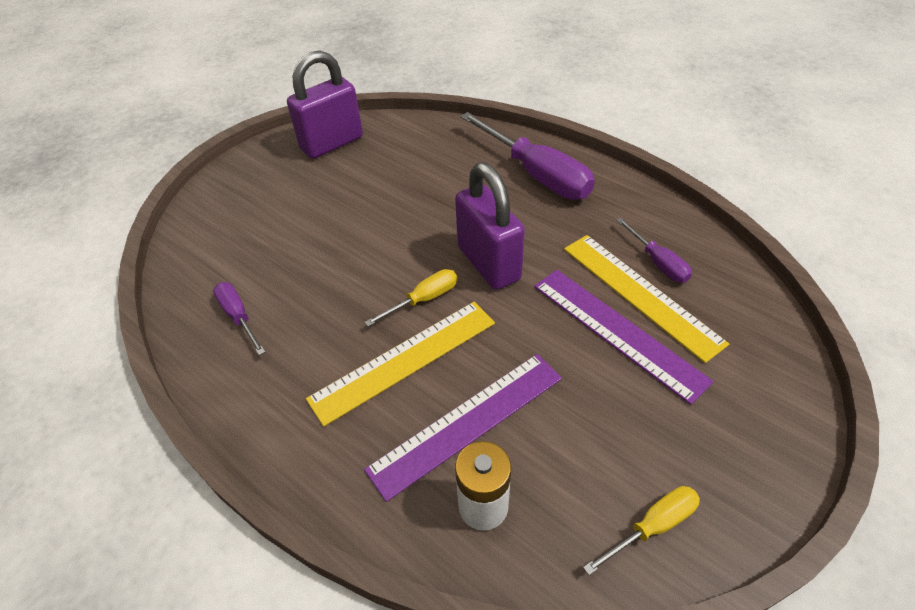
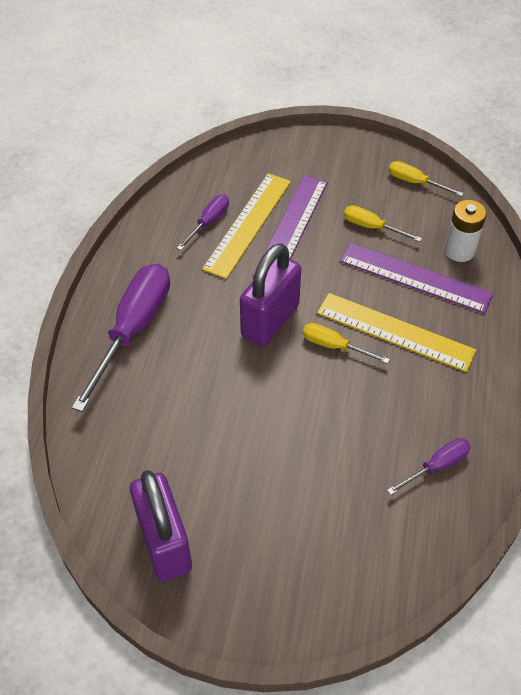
camera: 120 degrees left, 5 degrees up
purple screwdriver [213,282,265,355] -> purple screwdriver turned 150 degrees counterclockwise [387,438,471,495]
purple padlock [287,51,363,159] -> purple padlock turned 45 degrees clockwise [130,470,192,582]
none -> yellow screwdriver [344,205,422,242]

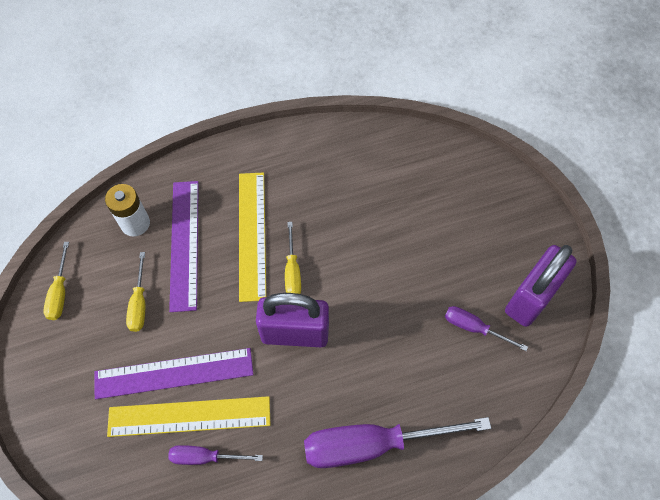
camera: 120 degrees left, 10 degrees up
purple screwdriver [387,438,471,495] -> purple screwdriver moved to [445,306,528,351]

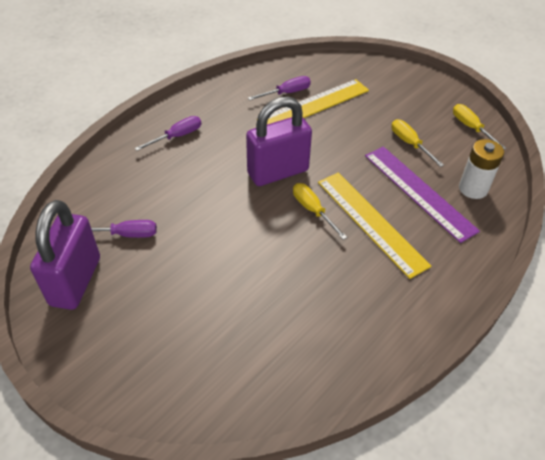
camera: 150 degrees right, 15 degrees down
purple ruler [94,348,254,399] -> none
purple screwdriver [304,417,491,468] -> purple screwdriver [135,116,201,151], size x0.50

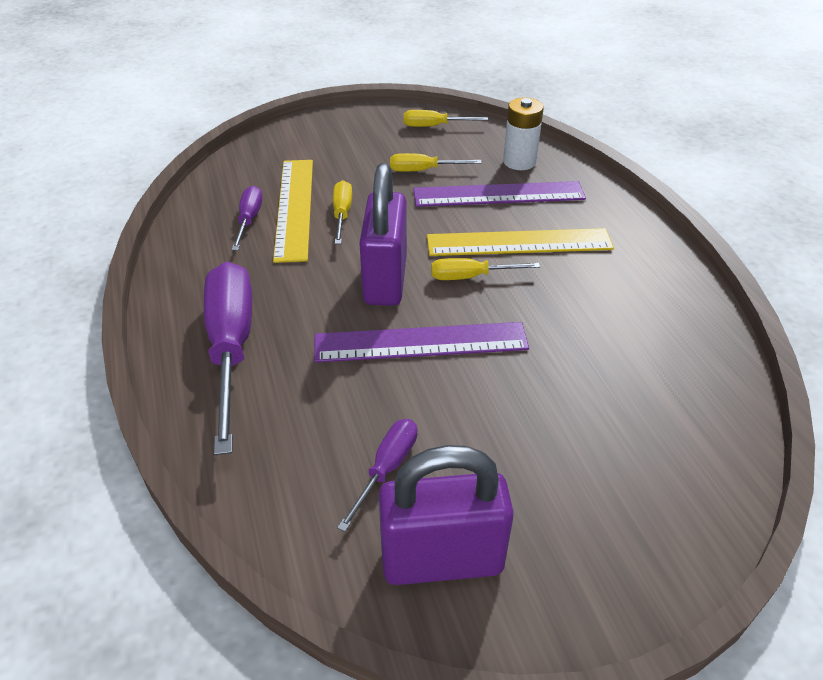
camera: 60 degrees left, 5 degrees down
purple padlock [30,200,100,310] -> purple padlock turned 45 degrees counterclockwise [378,445,514,585]
purple screwdriver [135,116,201,151] -> purple screwdriver [204,262,252,455], size x2.01
none -> purple ruler [314,322,529,363]
none -> yellow screwdriver [333,180,352,244]

